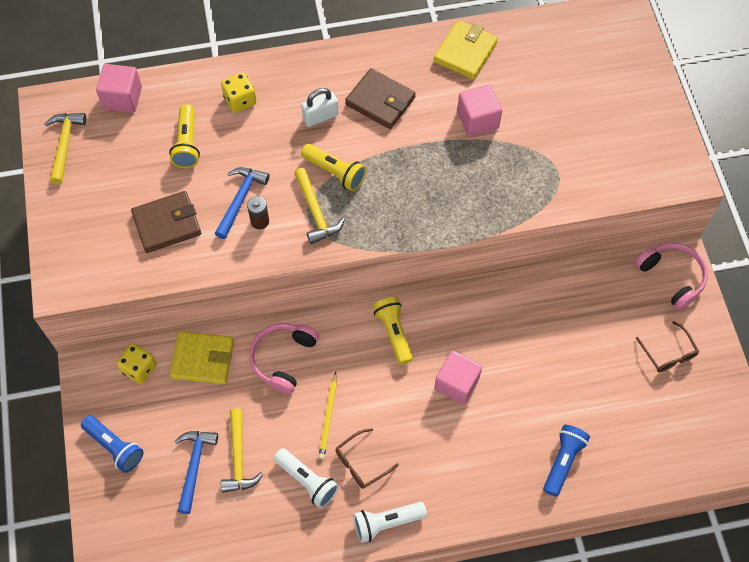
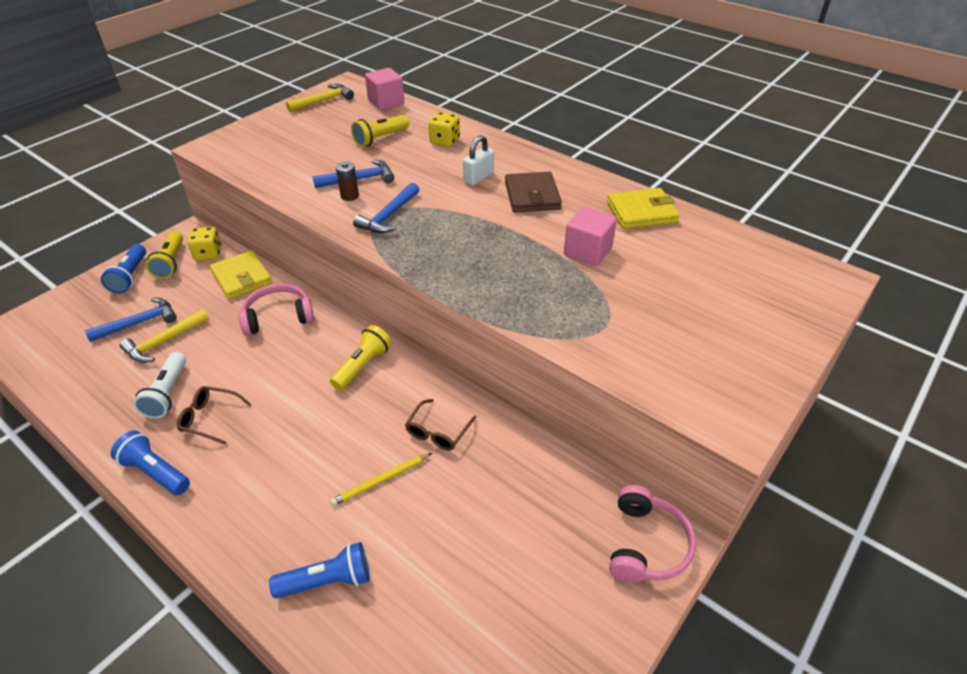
camera: 50 degrees right, 20 degrees down
brown wallet [131,191,201,253] -> none
yellow hammer [294,168,345,244] -> blue hammer [353,183,419,233]
white padlock [301,88,339,127] -> white padlock turned 75 degrees counterclockwise [463,135,494,185]
yellow flashlight [301,144,366,191] -> yellow flashlight moved to [146,231,183,279]
yellow pencil [319,372,337,459] -> yellow pencil moved to [330,453,432,506]
white flashlight [353,502,427,543] -> blue flashlight [111,430,190,495]
pink cube [434,351,482,405] -> none
brown glasses [636,321,699,372] -> brown glasses moved to [405,399,476,451]

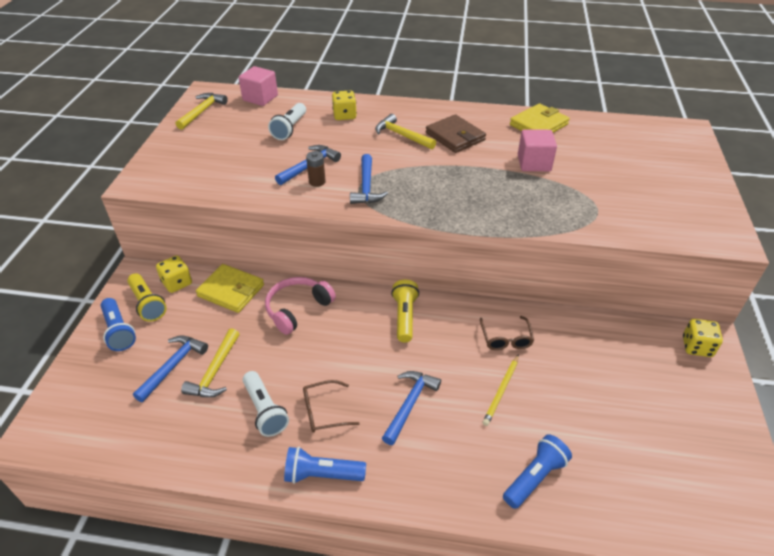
camera: 30 degrees left, 0 degrees up
yellow flashlight [351,115,410,147] -> white flashlight [268,103,306,140]
white padlock [463,135,494,185] -> yellow hammer [375,114,436,149]
pink headphones [609,485,696,583] -> yellow dice [683,319,723,357]
none -> blue hammer [382,371,441,445]

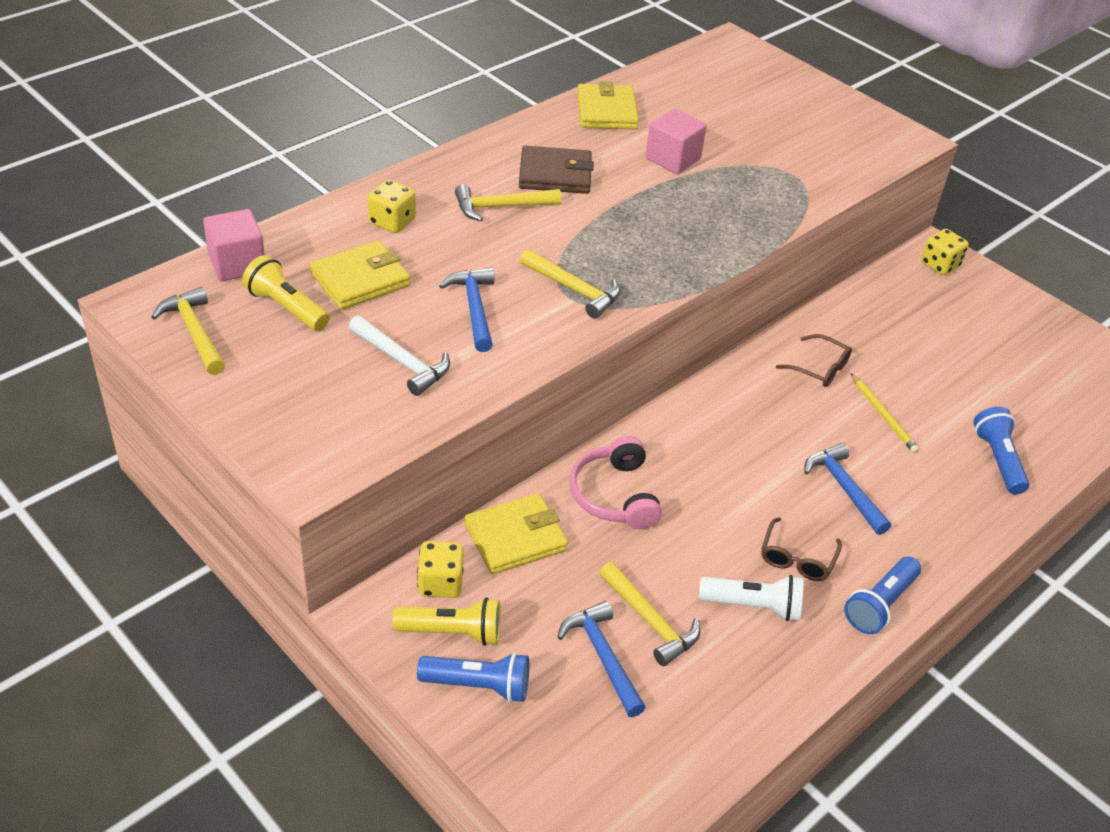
camera: 55 degrees left, 0 degrees up
white flashlight [268,103,306,140] -> yellow wallet [310,241,411,310]
brown battery [306,151,326,187] -> none
blue hammer [350,154,388,204] -> yellow hammer [520,249,621,318]
yellow flashlight [391,280,419,342] -> yellow flashlight moved to [242,255,329,331]
none -> white hammer [349,315,450,396]

